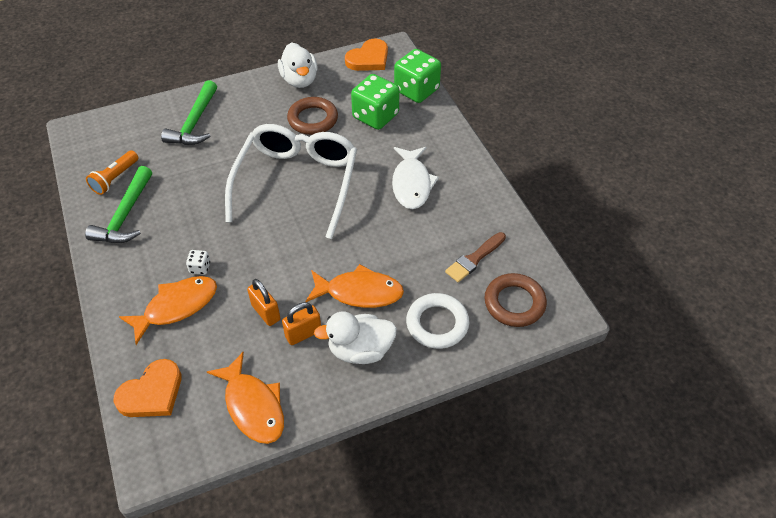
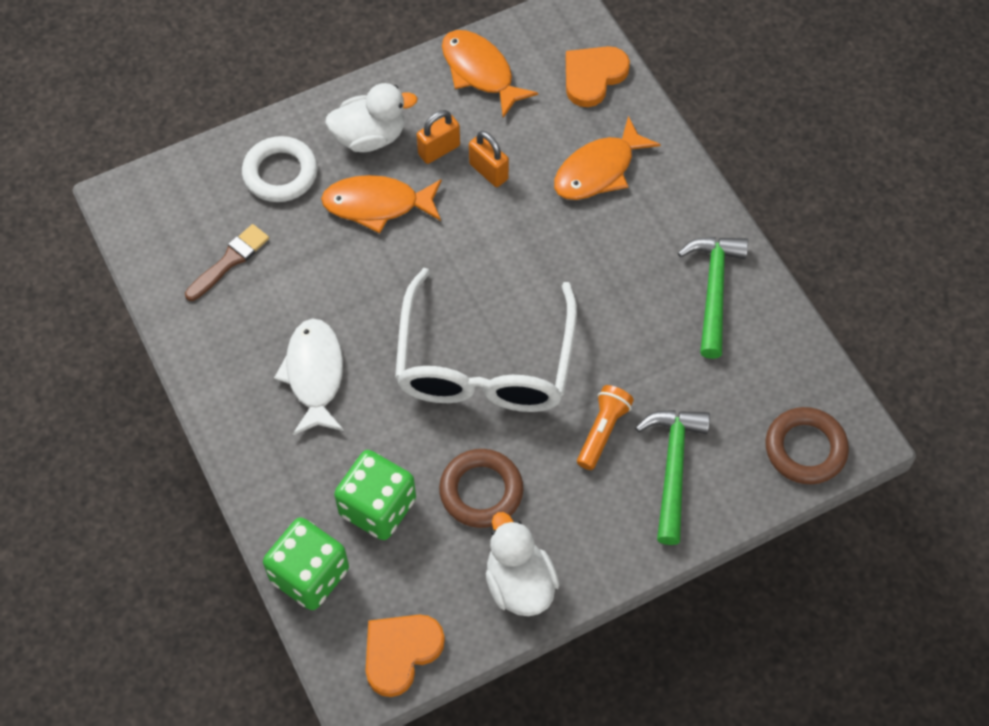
camera: 175 degrees right, 10 degrees up
orange flashlight [86,150,138,195] -> orange flashlight moved to [577,385,634,470]
white dice [186,250,210,275] -> none
brown ring [484,273,547,327] -> brown ring moved to [766,407,849,484]

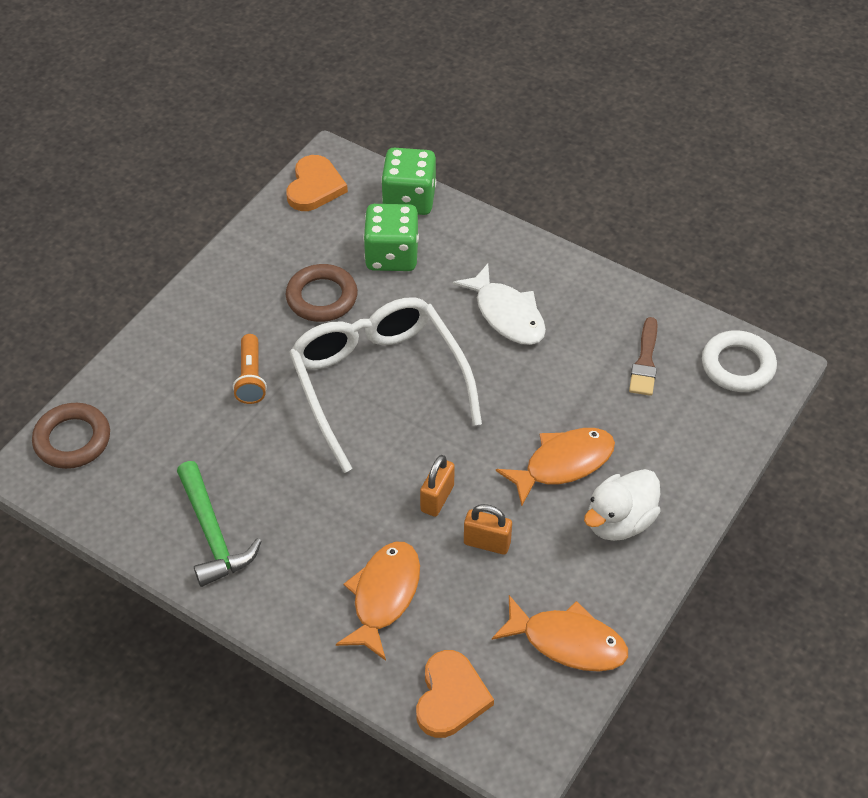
camera: 150 degrees right, 10 degrees down
white ring [242,136,318,202] -> white ring moved to [702,330,777,392]
orange padlock [417,110,460,164] -> orange padlock moved to [420,455,455,517]
white duck [486,512,560,616] -> none
green hammer [635,410,710,545] -> none

